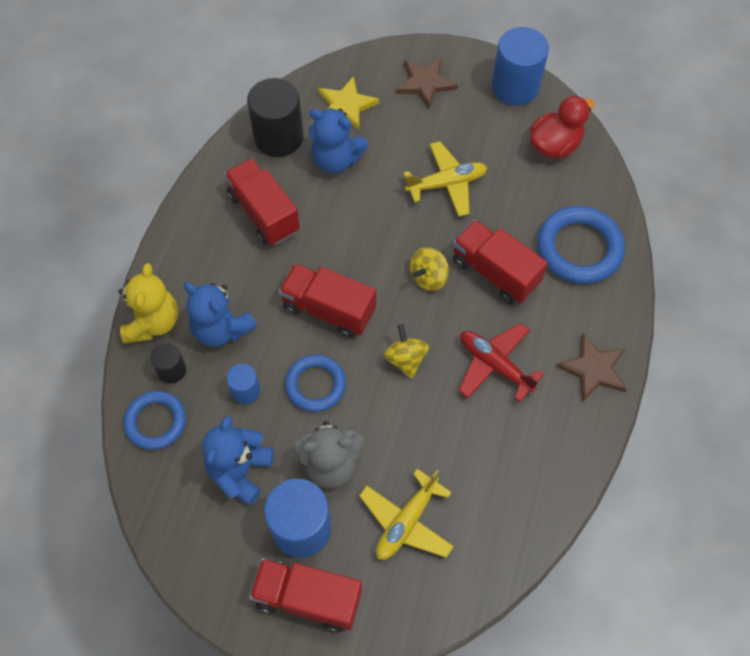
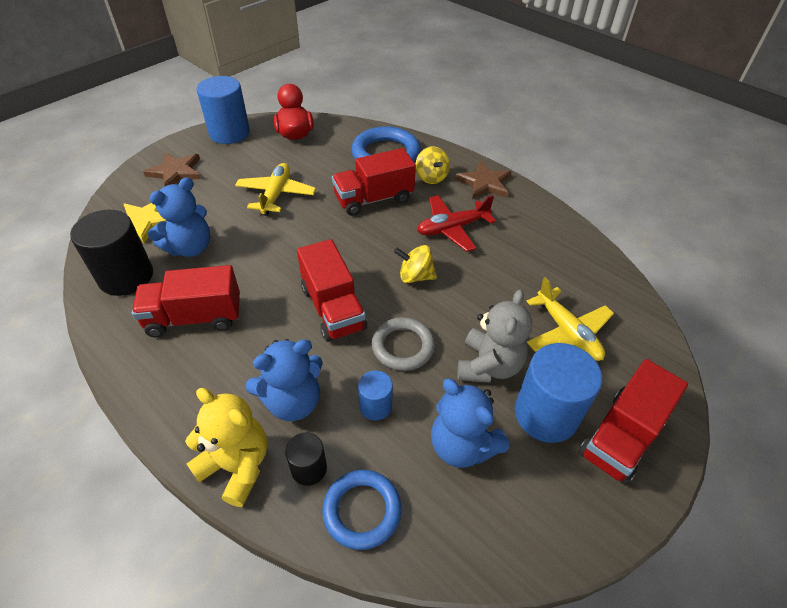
camera: 65 degrees left, 15 degrees down
red truck [279,263,376,338] -> red truck turned 75 degrees counterclockwise [297,239,367,342]
blue ring [285,355,346,412] -> grey ring [372,317,435,371]
yellow spinning top [410,247,449,291] -> yellow spinning top moved to [416,146,450,184]

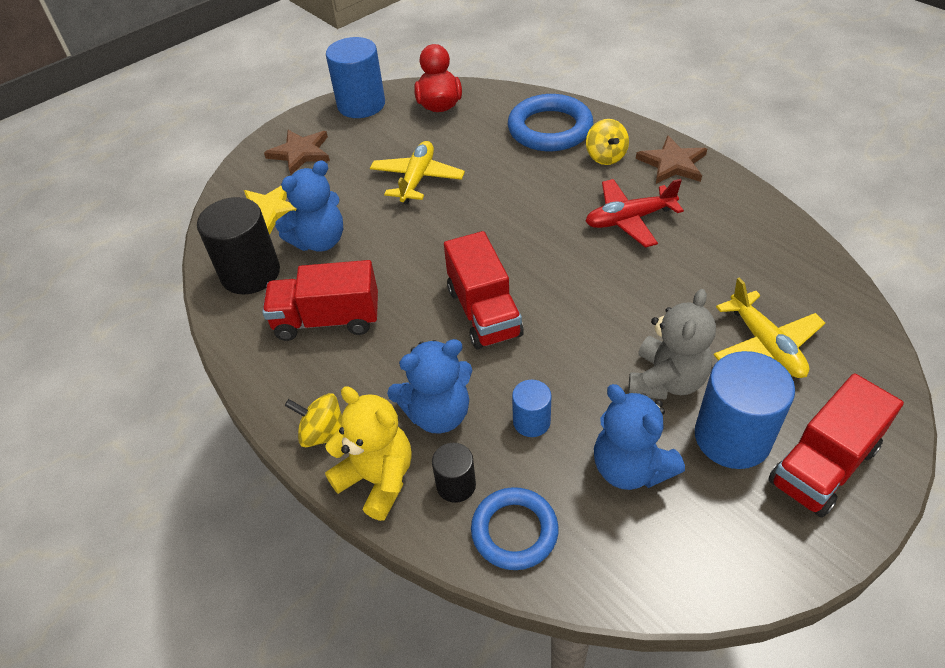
camera: 10 degrees right, 0 degrees up
red truck [332,148,416,216] -> none
grey ring [372,317,435,371] -> none
yellow spinning top [394,245,437,283] -> yellow spinning top moved to [285,393,342,447]

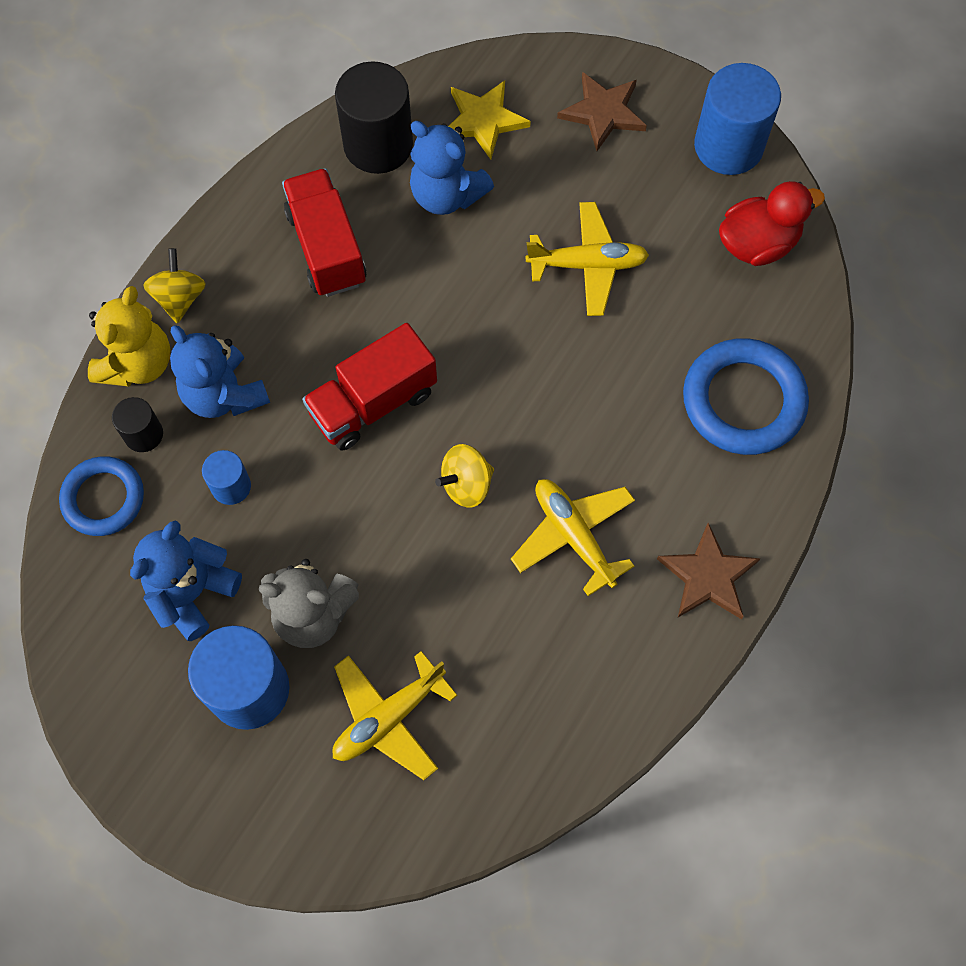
camera: 70 degrees right, 20 degrees up
red plane [585,179,684,248] -> yellow plane [511,479,635,596]
yellow spinning top [586,119,629,165] -> yellow spinning top moved to [435,444,494,508]
red truck [768,373,904,517] -> none

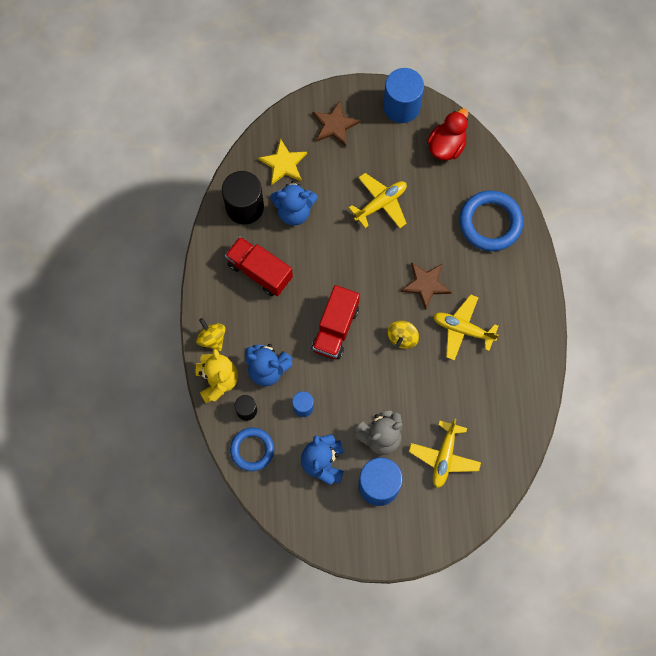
camera: 35 degrees left, 5 degrees up
brown star [657,523,760,619] -> brown star moved to [401,262,452,310]

